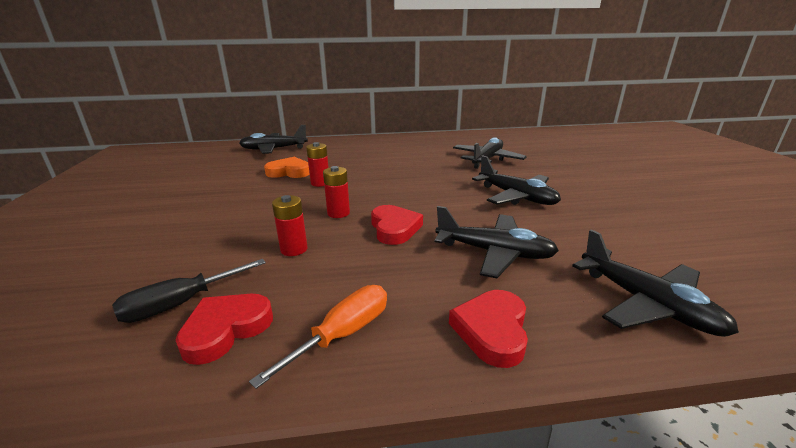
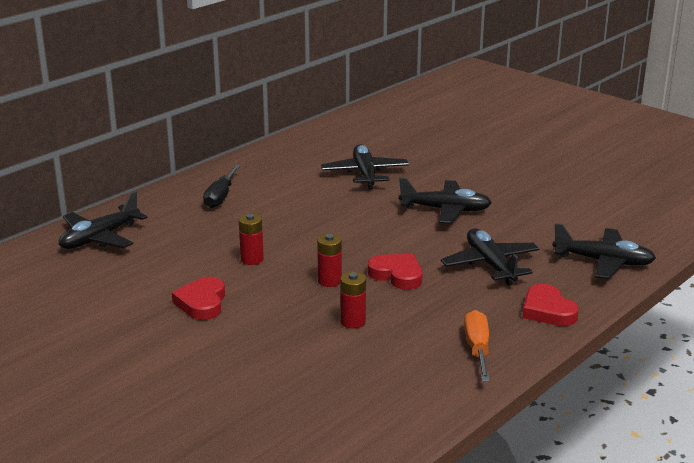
camera: 40 degrees left, 0 degrees up
black screwdriver [112,259,266,323] -> black screwdriver moved to [203,165,240,208]
red heart [176,294,273,365] -> red heart moved to [172,277,225,320]
orange heart [264,157,310,178] -> none
black plane [434,206,559,278] -> black plane turned 90 degrees counterclockwise [441,229,540,285]

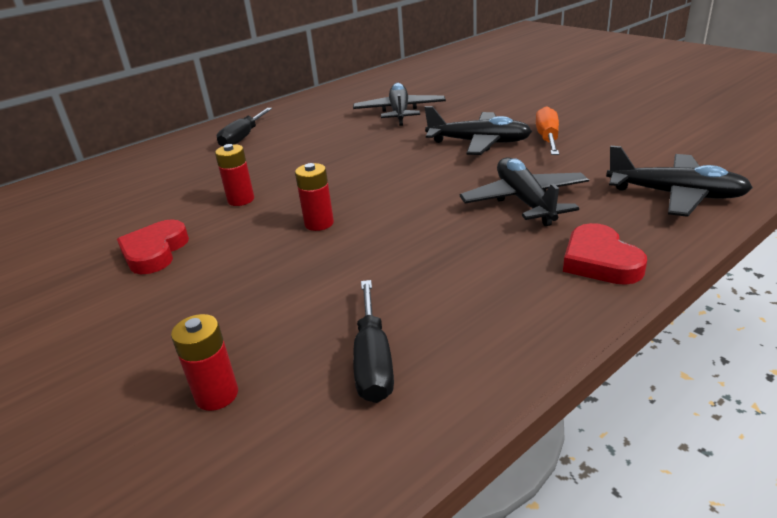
camera: 10 degrees right, 5 degrees up
black plane [59,191,147,249] -> none
red battery [340,272,366,329] -> red battery moved to [171,314,238,411]
red heart [368,254,423,290] -> none
orange screwdriver [464,310,490,381] -> orange screwdriver moved to [536,106,559,155]
none -> black screwdriver [353,280,394,403]

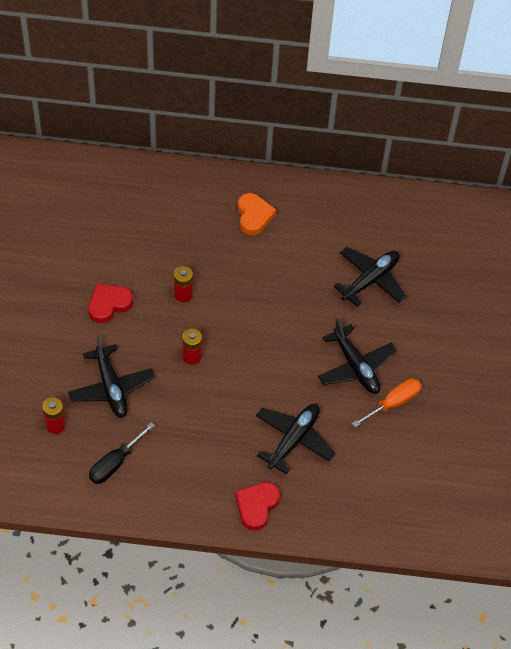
camera: 40 degrees right, 25 degrees up
black screwdriver [217,108,272,147] -> orange heart [238,193,276,235]
black plane [606,146,753,217] -> black plane moved to [68,336,155,418]

